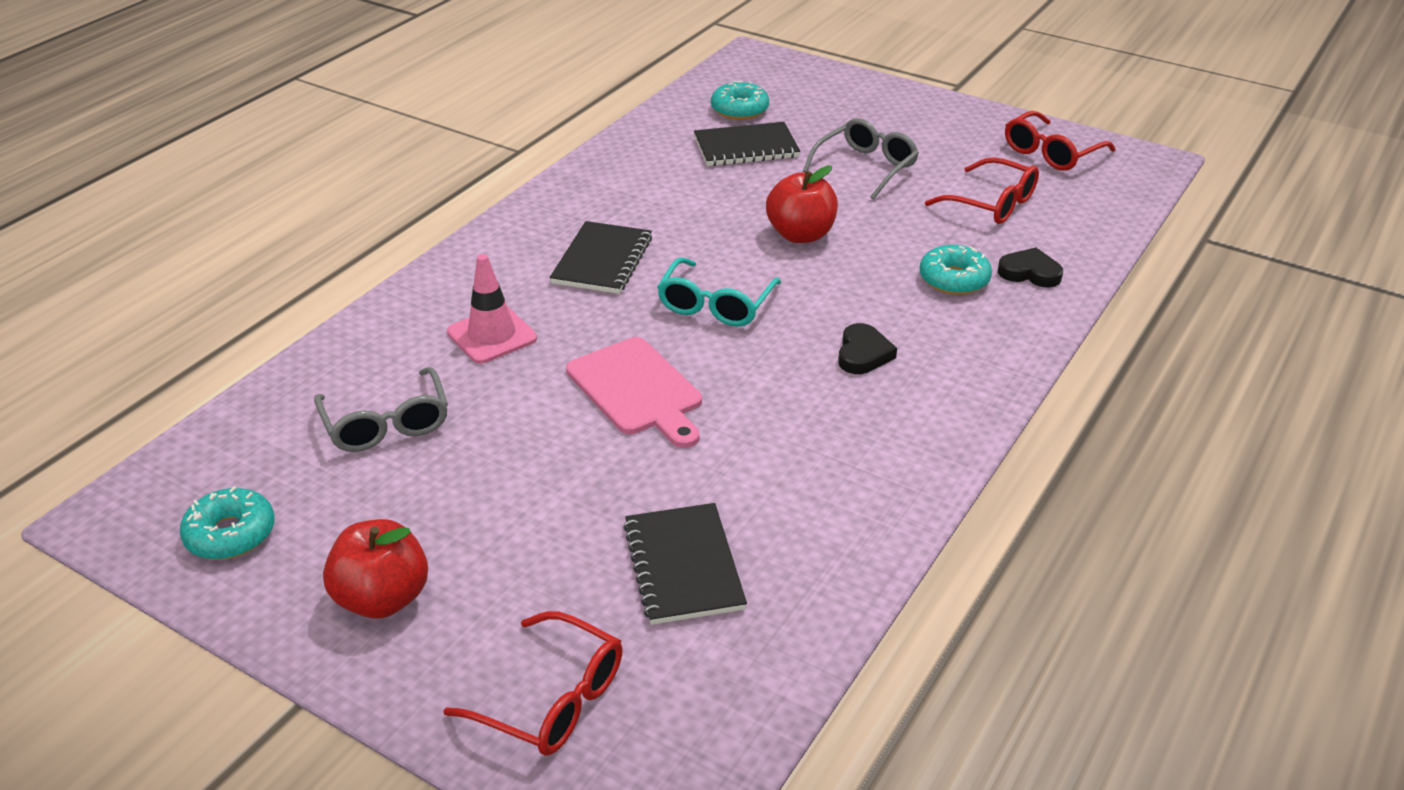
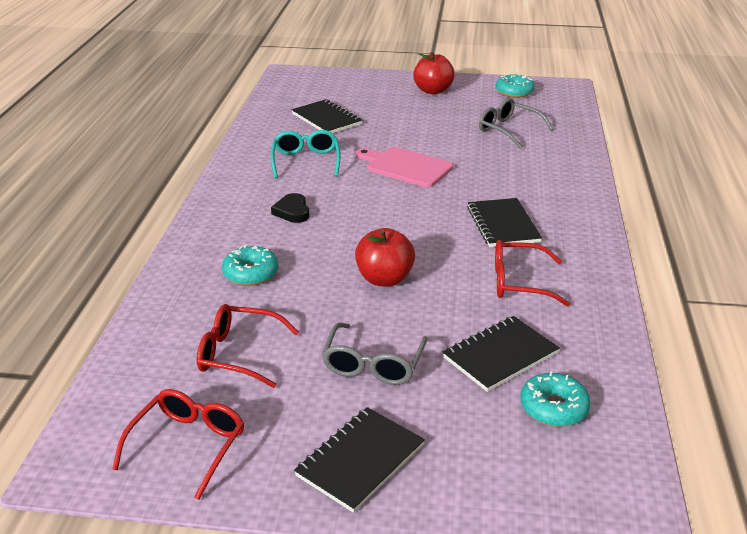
camera: 155 degrees right, 5 degrees down
red glasses [443,611,623,756] -> red glasses moved to [495,240,570,307]
pink traffic cone [447,254,537,364] -> none
turquoise glasses [657,257,781,327] -> turquoise glasses moved to [271,130,341,179]
black heart [998,248,1063,288] -> none
none -> black notebook [294,407,425,513]

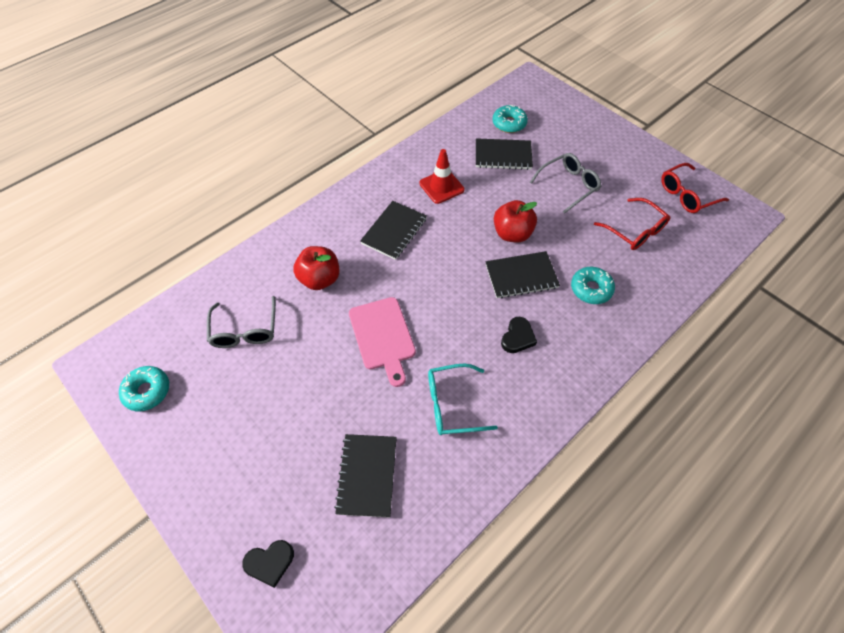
camera: 140 degrees left, 25 degrees up
turquoise glasses [271,130,341,179] -> turquoise glasses turned 45 degrees clockwise [428,364,498,435]
black notebook [294,407,425,513] -> black notebook moved to [485,251,560,299]
red apple [413,52,455,94] -> red apple moved to [293,246,340,290]
red glasses [495,240,570,307] -> red traffic cone [419,149,464,204]
none -> black heart [242,540,294,588]

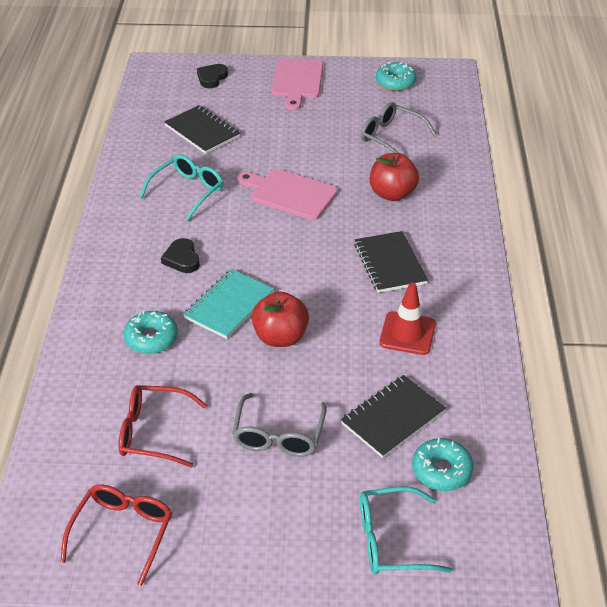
camera: 135 degrees right, 15 degrees down
black notebook [485,251,560,299] -> turquoise notebook [183,269,274,339]
none -> pink cutting board [271,58,323,110]
none -> turquoise glasses [360,487,452,574]

